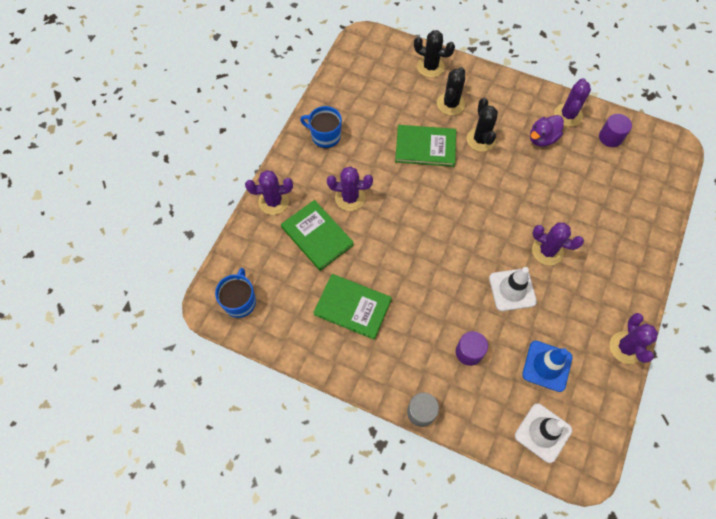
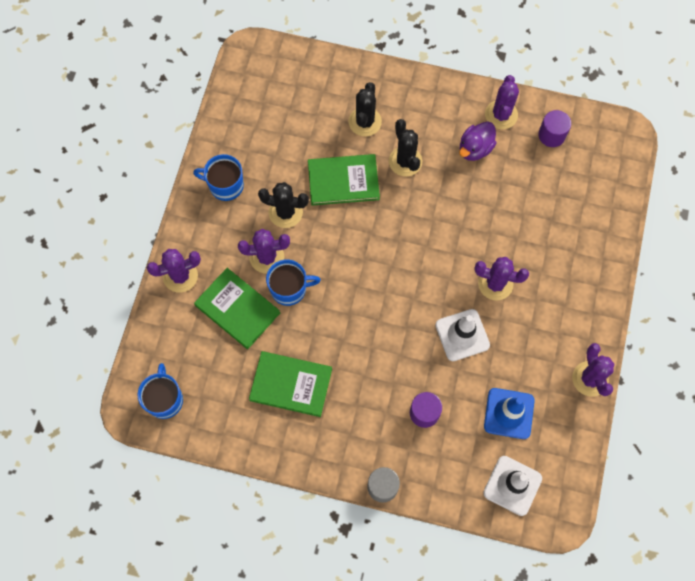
camera: 10 degrees left, 5 degrees up
black cactus [414,30,455,78] -> black cactus moved to [258,182,309,228]
none -> blue mug [266,259,321,306]

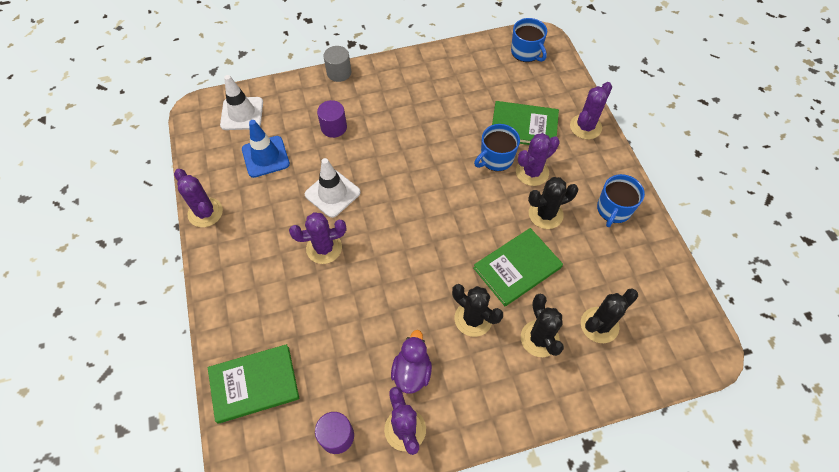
camera: 150 degrees right, 10 degrees down
blue mug [193,154,244,201] -> blue mug turned 135 degrees clockwise [597,174,645,227]
green book [249,351,332,417] -> green book moved to [208,344,299,424]
none -> black cactus [581,288,638,343]

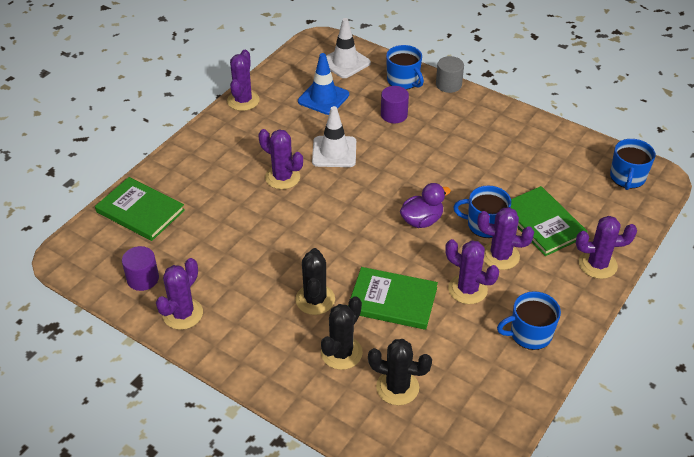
camera: 50 degrees right, 15 degrees down
purple duck [391,330,432,394] -> purple duck moved to [400,183,451,228]
black cactus [528,177,579,229] -> purple cactus [445,239,499,304]
none -> blue mug [386,45,424,90]

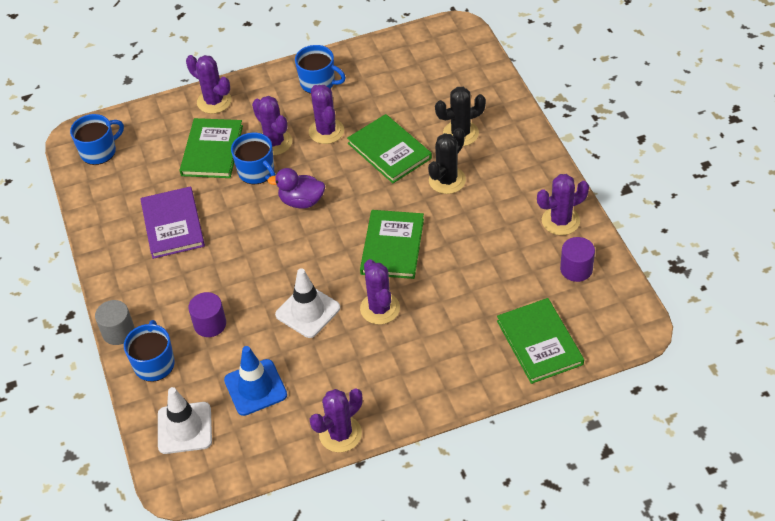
camera: 140 degrees left, 5 degrees up
black cactus [368,339,432,405] -> none
none -> purple book [140,186,205,259]
none -> green book [360,210,424,279]

